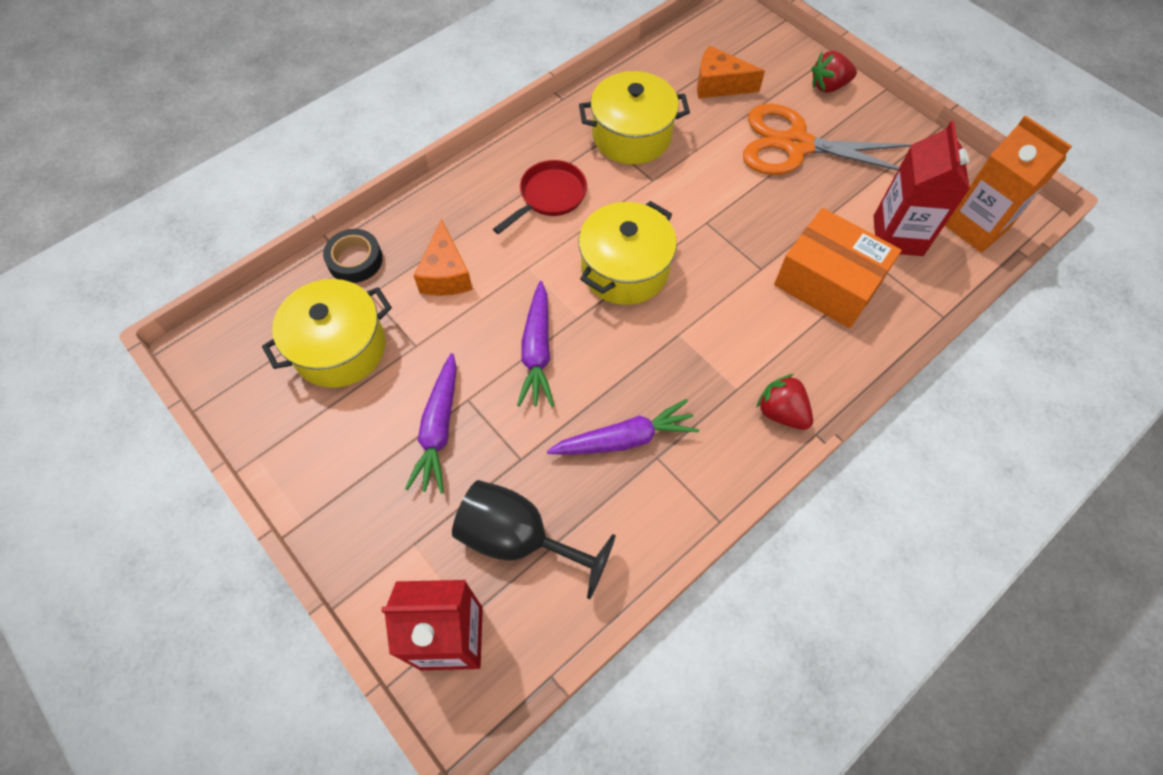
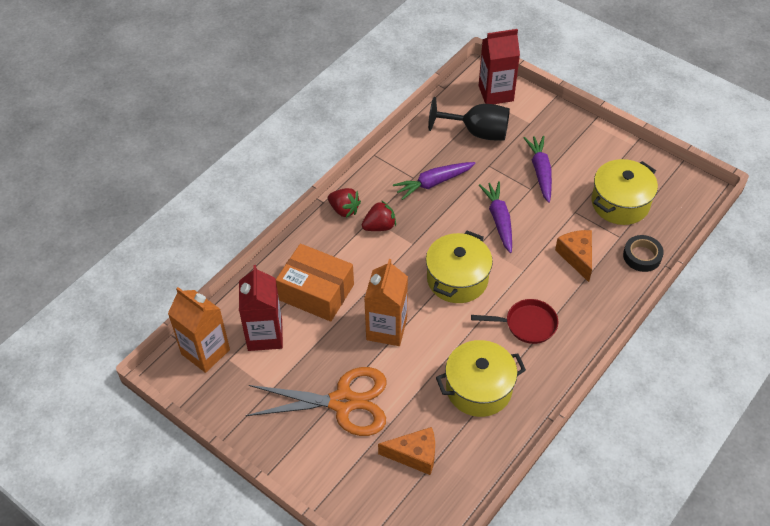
camera: 170 degrees right, 10 degrees down
red pan [493,160,587,234] -> red pan turned 120 degrees counterclockwise [471,299,558,344]
red strawberry [812,51,857,93] -> red strawberry moved to [362,200,396,231]
none -> orange carton [364,259,408,346]

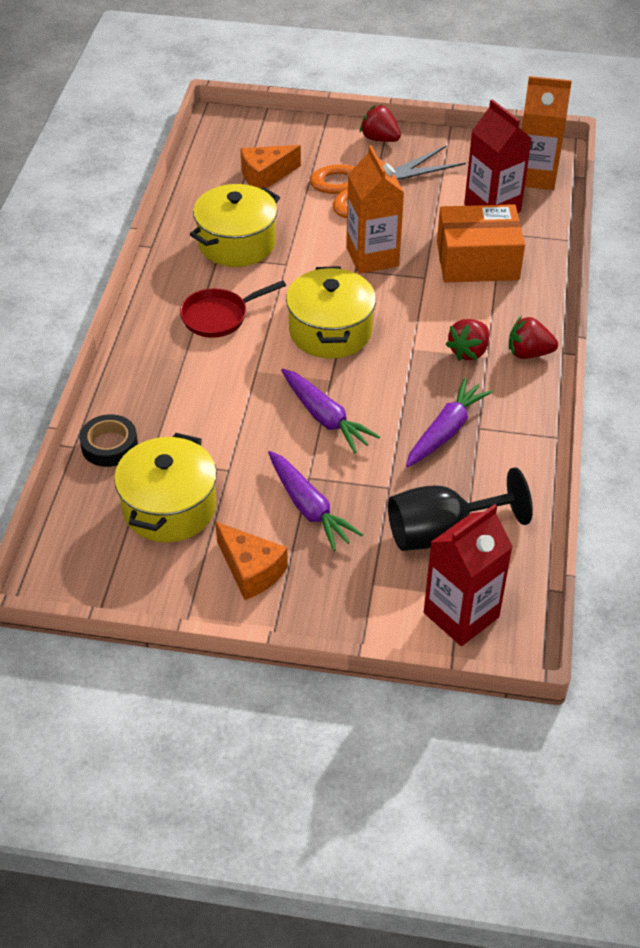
camera: 150 degrees right, 5 degrees down
orange cheese [555,230,592,282] -> orange cheese moved to [215,521,288,600]
none -> red strawberry [360,105,401,142]

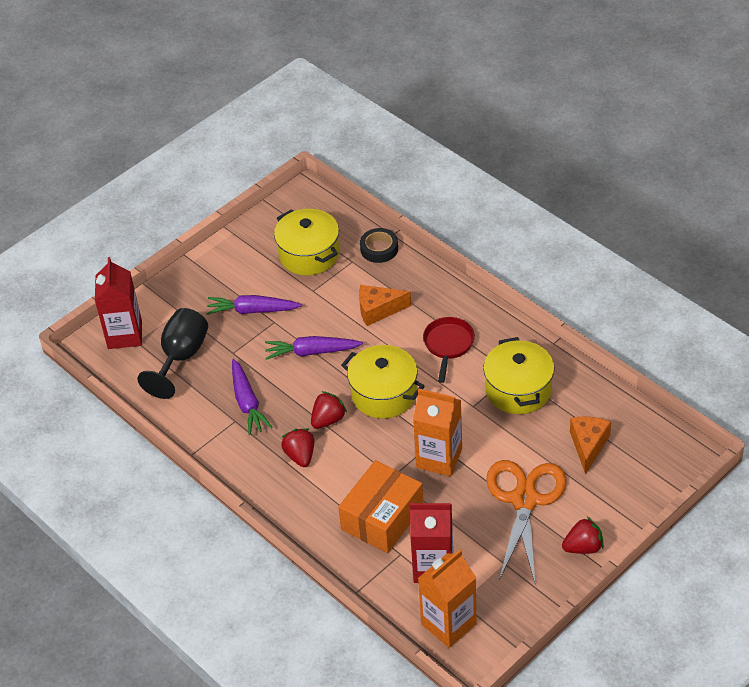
camera: 130 degrees right, 0 degrees up
orange cheese [215,521,288,600] -> orange cheese moved to [359,285,411,326]
red strawberry [509,316,558,359] -> red strawberry moved to [311,391,347,429]

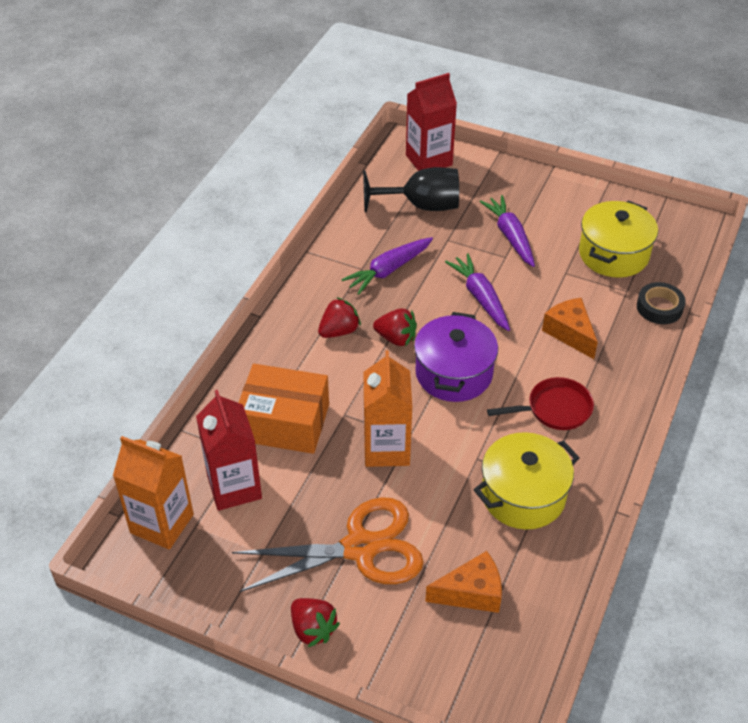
camera: 65 degrees right, 0 degrees up
yellow pot [341,345,425,419] -> purple pot [414,312,498,402]

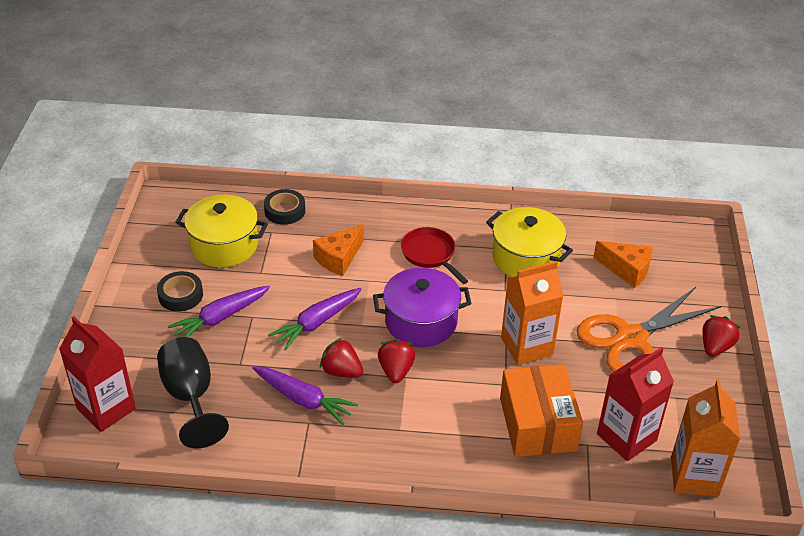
camera: 110 degrees left, 5 degrees down
orange scissors [232,497,424,592] -> orange scissors turned 90 degrees counterclockwise [576,287,721,372]
red strawberry [318,297,361,338] -> red strawberry moved to [320,338,363,378]
orange cheese [425,551,502,613] -> orange cheese turned 150 degrees clockwise [593,241,653,288]
none -> black tape [157,271,203,312]

